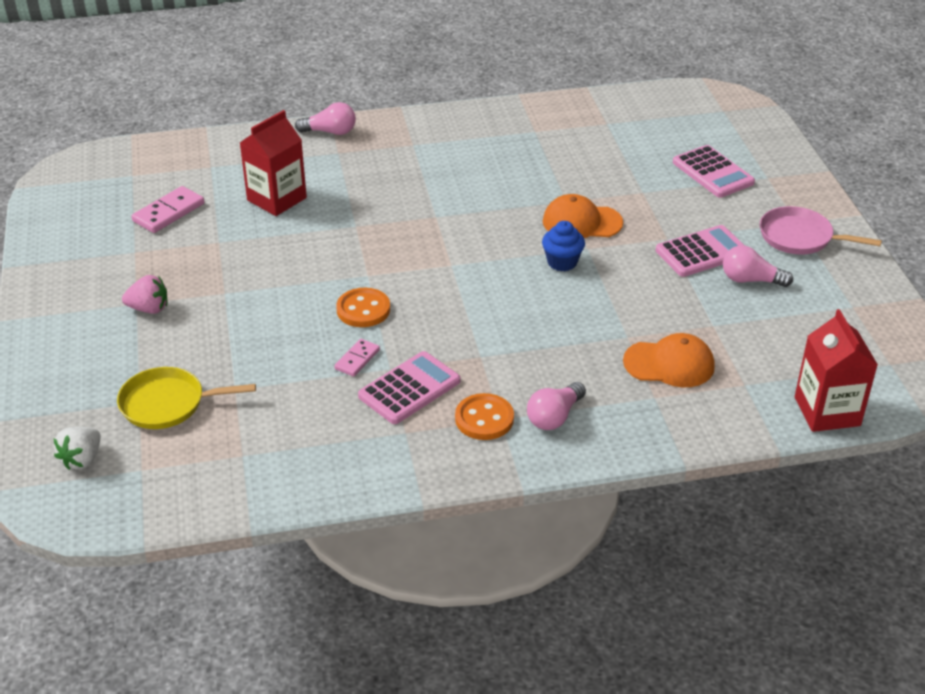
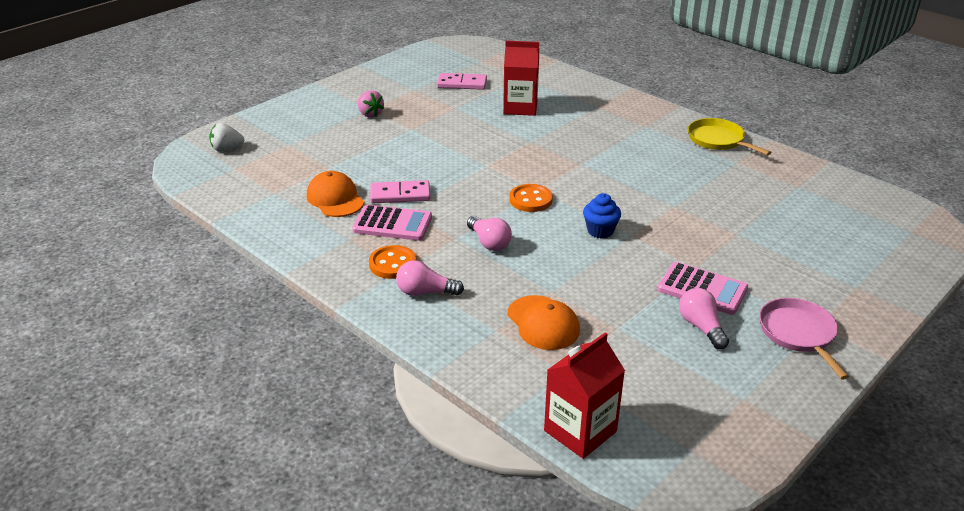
camera: 55 degrees right, 5 degrees down
yellow pan [117,367,256,429] -> yellow pan moved to [688,118,772,155]
pink light bulb [295,102,356,135] -> pink light bulb moved to [467,216,512,251]
pink domino [334,339,380,377] -> pink domino [370,180,430,203], size x1.61
orange button [336,288,390,327] -> orange button moved to [509,184,553,212]
orange cap [543,194,623,238] -> orange cap moved to [307,171,364,217]
pink calculator [673,145,755,198] -> none

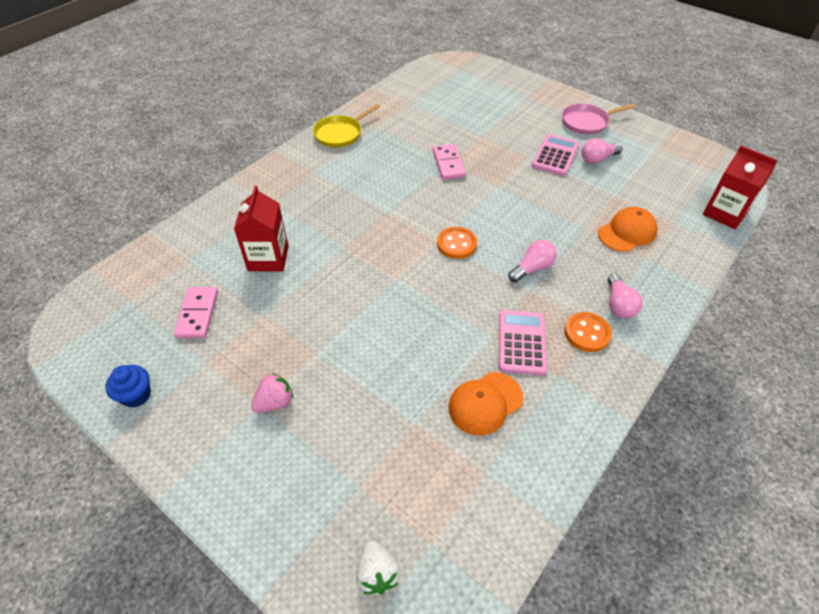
camera: 95 degrees left, 15 degrees up
pink domino [370,180,430,203] -> pink domino moved to [433,144,466,180]
blue cupcake [583,193,621,238] -> blue cupcake moved to [105,365,151,408]

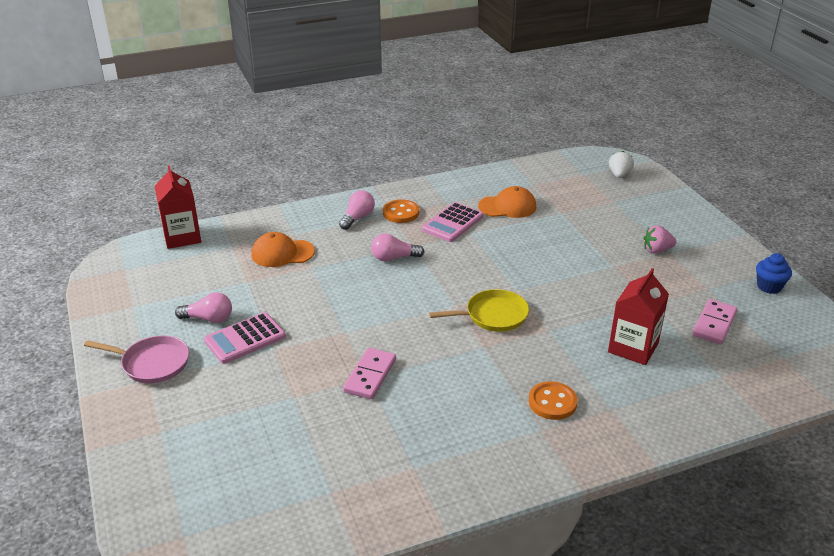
camera: 150 degrees left, 15 degrees down
yellow pan [313,104,380,147] -> yellow pan moved to [429,289,529,332]
orange button [437,227,477,259] -> orange button moved to [529,381,578,420]

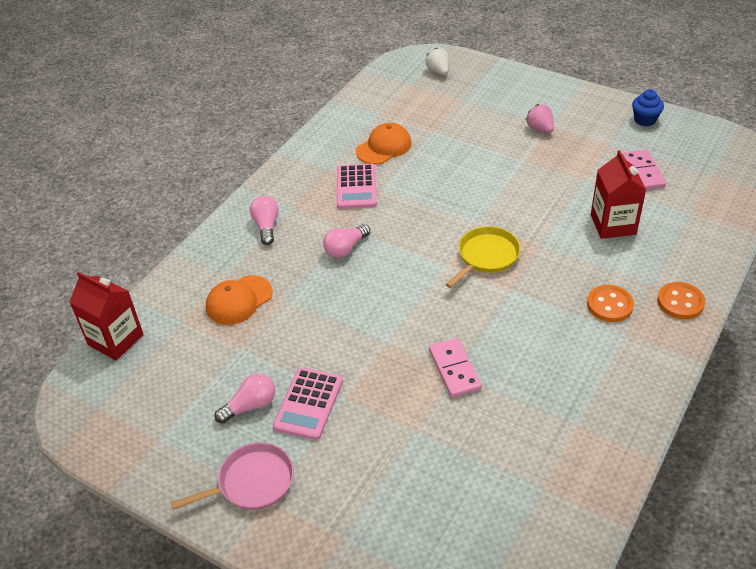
camera: 35 degrees left, 10 degrees up
orange button [383,199,419,223] -> orange button moved to [657,282,705,319]
pink strawberry [643,225,677,254] -> pink strawberry turned 105 degrees clockwise [525,104,554,133]

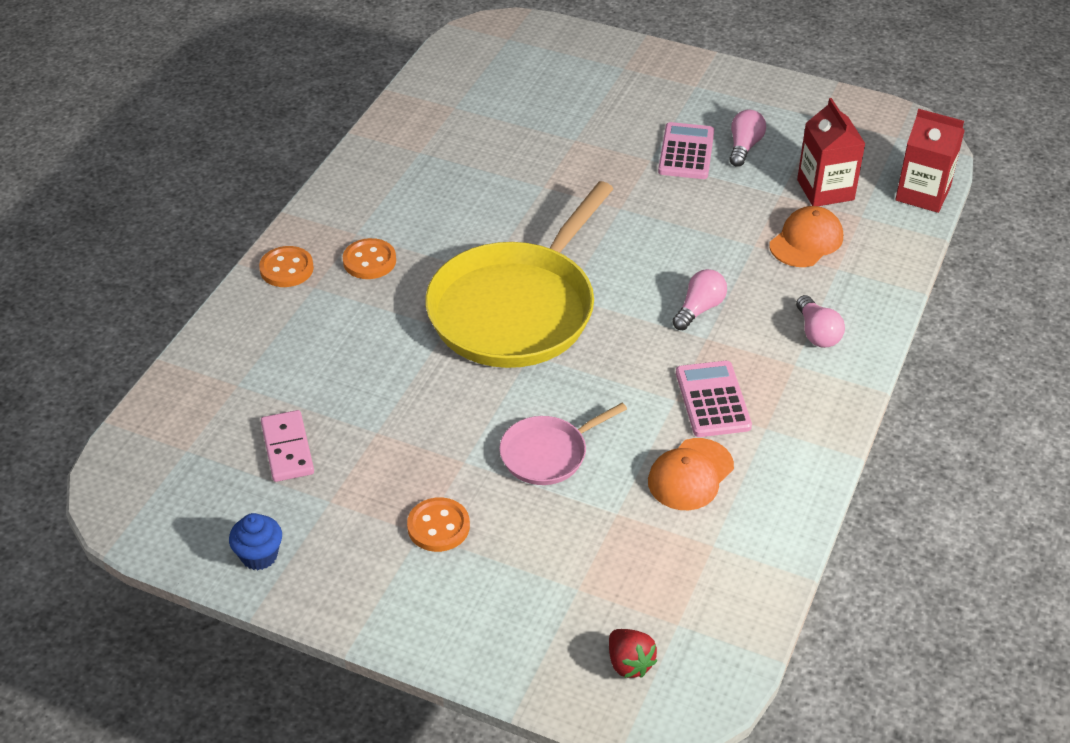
camera: 170 degrees right, 0 degrees up
pink pan [171,443,294,510] -> pink pan moved to [499,403,627,485]
pink light bulb [215,373,275,424] -> pink light bulb turned 150 degrees clockwise [729,109,766,167]
white strawberry [425,48,450,75] -> red strawberry [609,629,657,678]
pink domino [429,338,482,398] -> none
yellow pan [445,226,521,288] -> yellow pan [425,181,613,368], size x2.11
pink strawberry [525,104,554,133] -> orange button [407,497,470,552]
red carton [591,150,646,239] -> red carton moved to [797,98,865,206]

